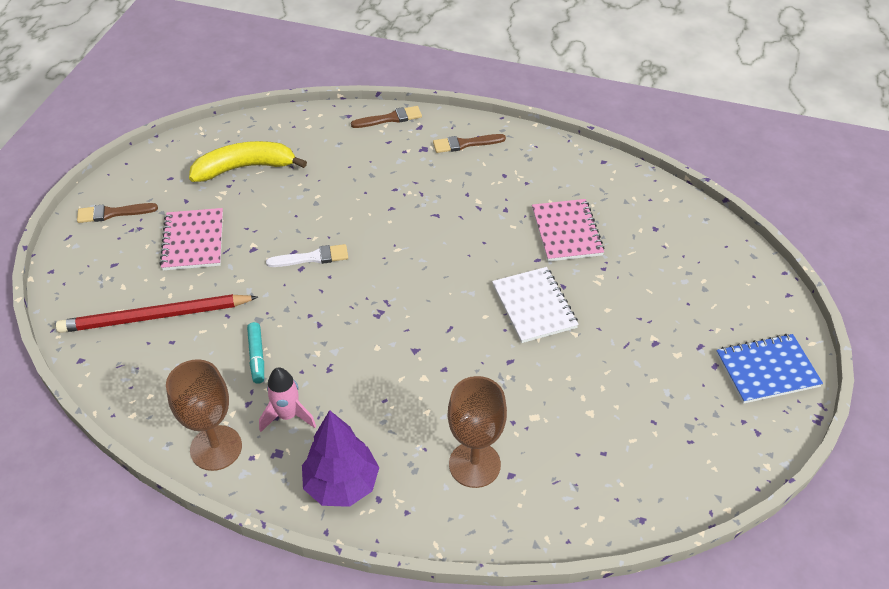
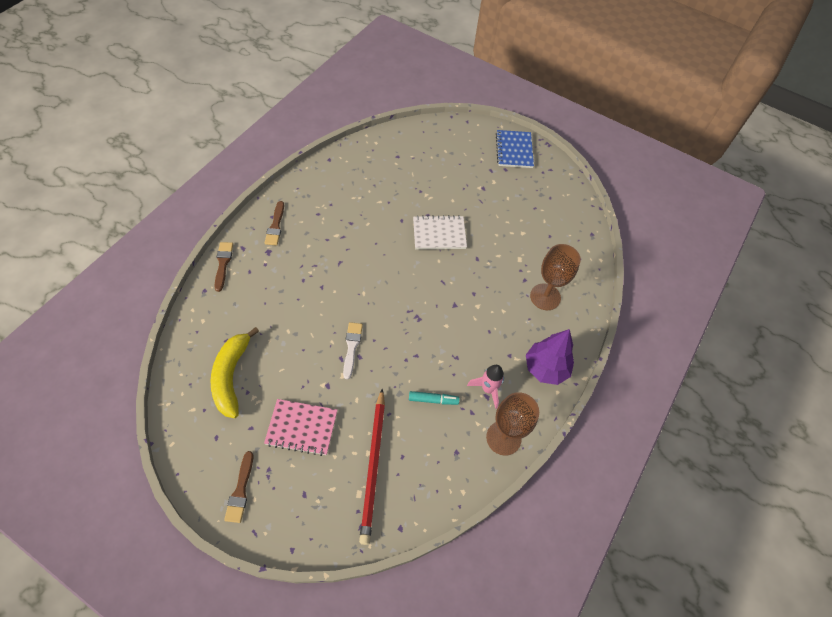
camera: 80 degrees left, 10 degrees up
pink notebook [532,199,605,262] -> none

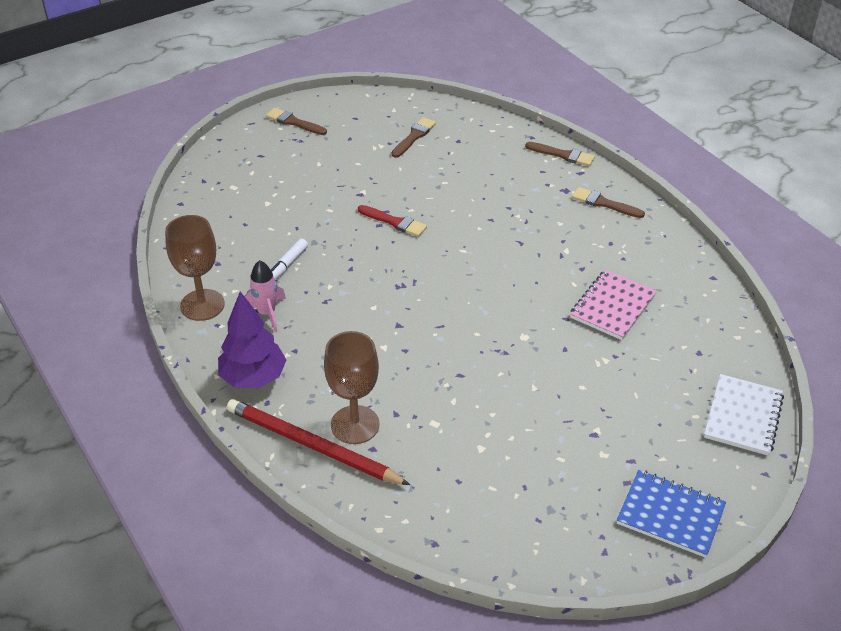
camera: 120 degrees right, 15 degrees down
yellow banana [210,327,259,418] -> brown brush [391,117,436,158]
pink notebook [264,399,337,456] -> pink notebook moved to [570,270,657,340]
white brush [343,322,363,379] -> red brush [358,205,427,237]
red pencil [359,388,385,545] -> red pencil moved to [227,399,410,485]
turquoise marker [409,391,459,405] -> white marker [270,238,308,280]
white notebook [413,215,467,249] -> white notebook moved to [704,374,784,456]

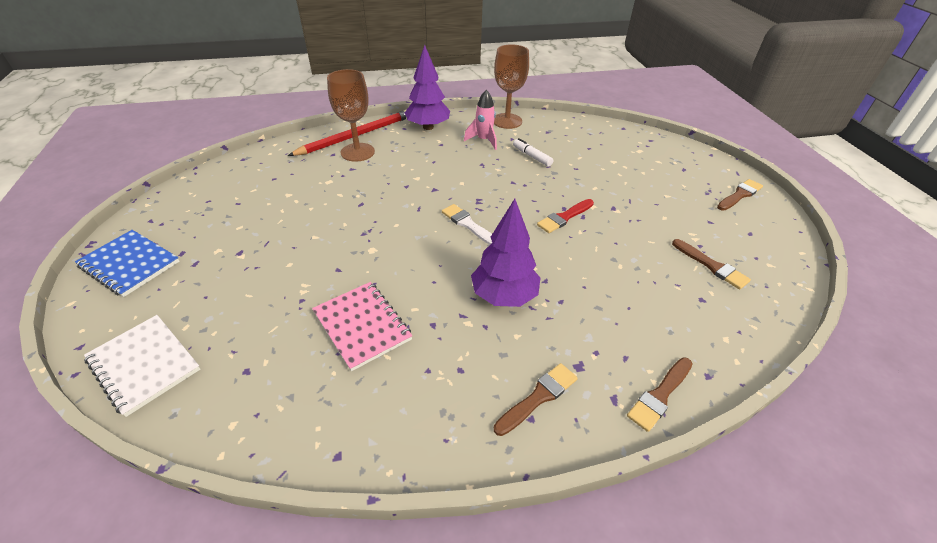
camera: 110 degrees right, 0 degrees up
blue notebook [617,470,726,558] -> blue notebook turned 75 degrees clockwise [75,230,180,297]
none -> white brush [442,204,492,245]
none -> purple tree [471,199,541,307]

